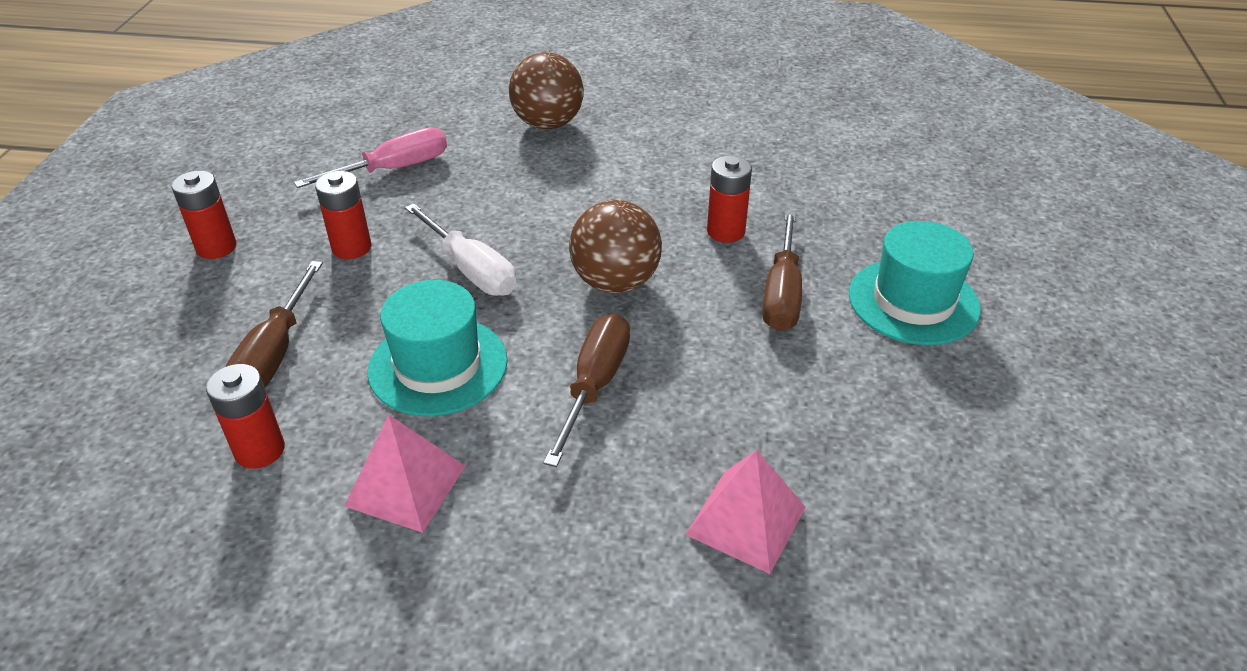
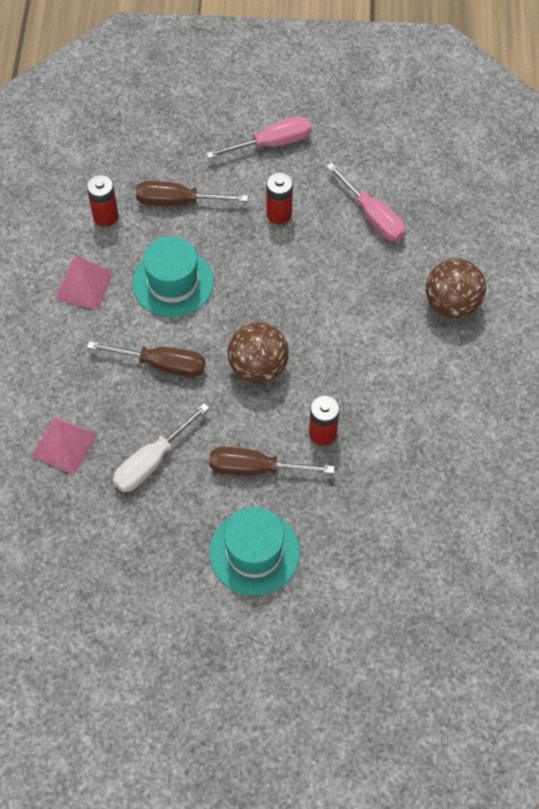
camera: 85 degrees right, 20 degrees up
red battery [171,171,236,259] -> pink screwdriver [206,116,311,159]
white screwdriver [405,203,517,296] -> white screwdriver moved to [113,403,209,492]

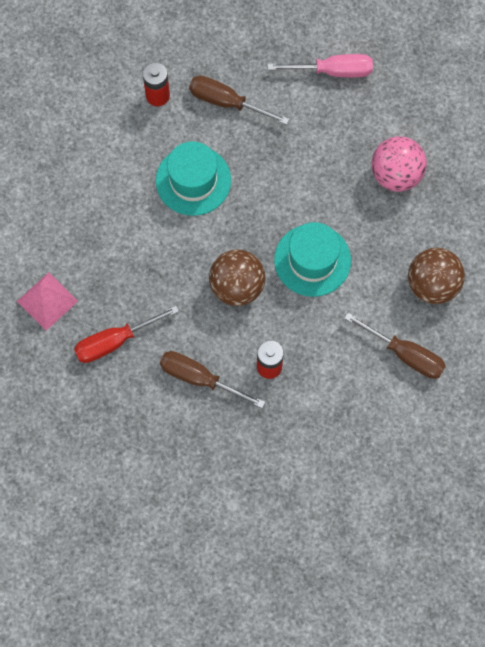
camera: 20 degrees right, 10 degrees up
pink pyramid [55,255,113,310] -> none
brown screwdriver [87,341,205,377] -> brown screwdriver moved to [344,313,446,379]
white screwdriver [113,403,209,492] -> red screwdriver [74,306,179,363]
turquoise hat [209,507,300,595] -> turquoise hat moved to [274,222,351,297]
red battery [266,172,293,224] -> none
pink screwdriver [326,163,406,241] -> pink ball [371,136,427,191]

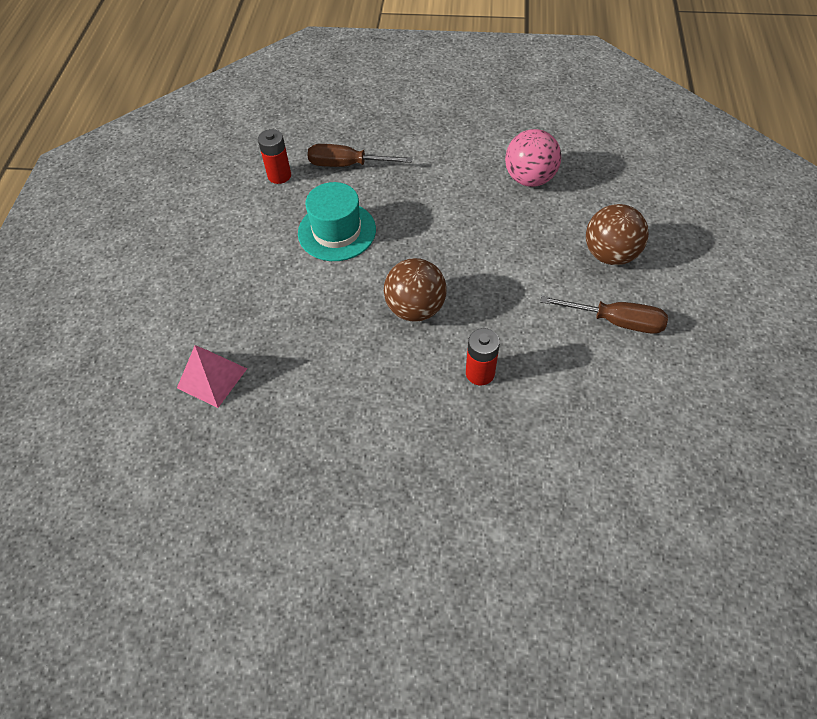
camera: 15 degrees left, 15 degrees down
red screwdriver [74,306,179,363] -> none
brown screwdriver [160,351,265,408] -> none
pink screwdriver [268,54,373,77] -> none
turquoise hat [274,222,351,297] -> none

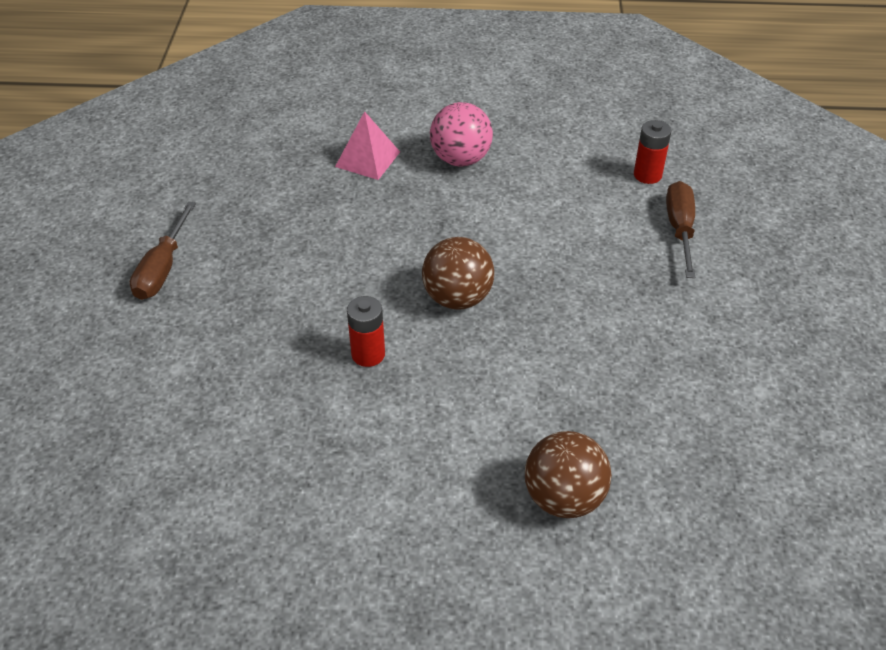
camera: 85 degrees right, 10 degrees down
turquoise hat [298,182,376,261] -> none
pink ball [505,129,561,187] -> pink ball moved to [430,102,493,166]
brown screwdriver [540,296,668,334] -> brown screwdriver moved to [130,201,196,300]

